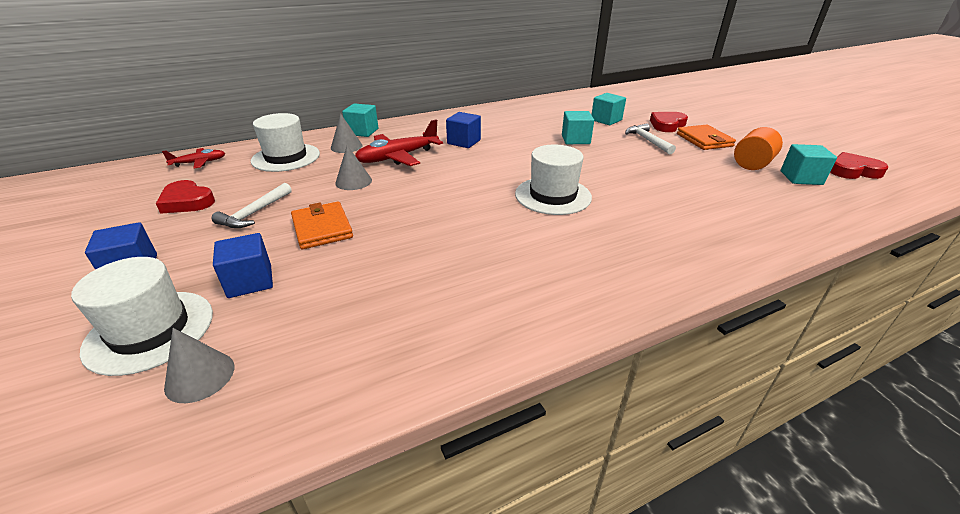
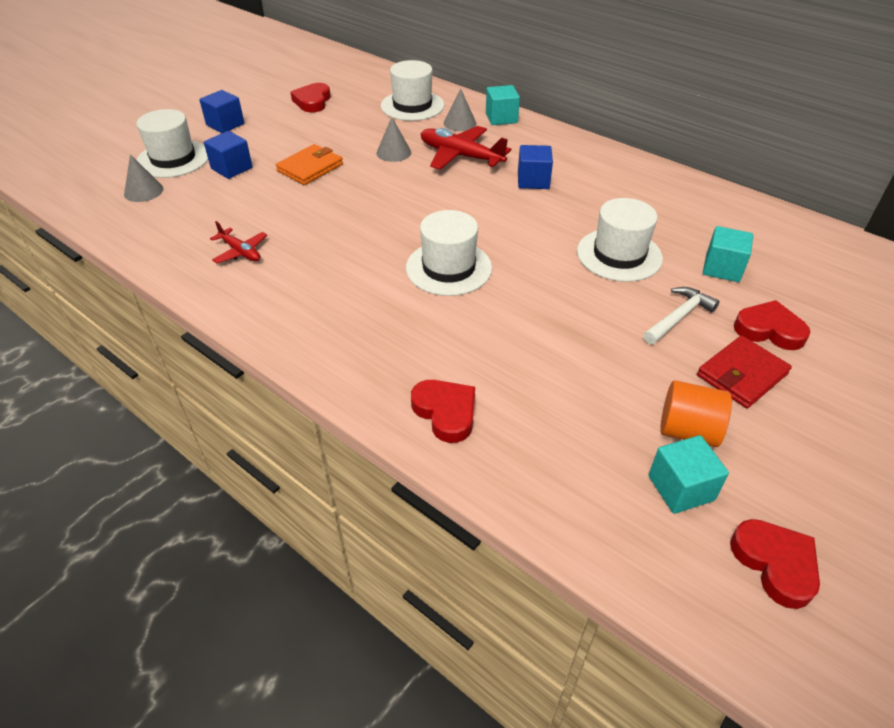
camera: 65 degrees right, 10 degrees up
red plane [162,148,225,168] -> red plane moved to [210,221,267,263]
white hammer [212,183,292,228] -> none
turquoise cube [562,111,594,144] -> white hat [577,198,663,282]
orange wallet [677,124,736,150] -> red wallet [697,336,792,408]
none -> red heart [411,380,475,443]

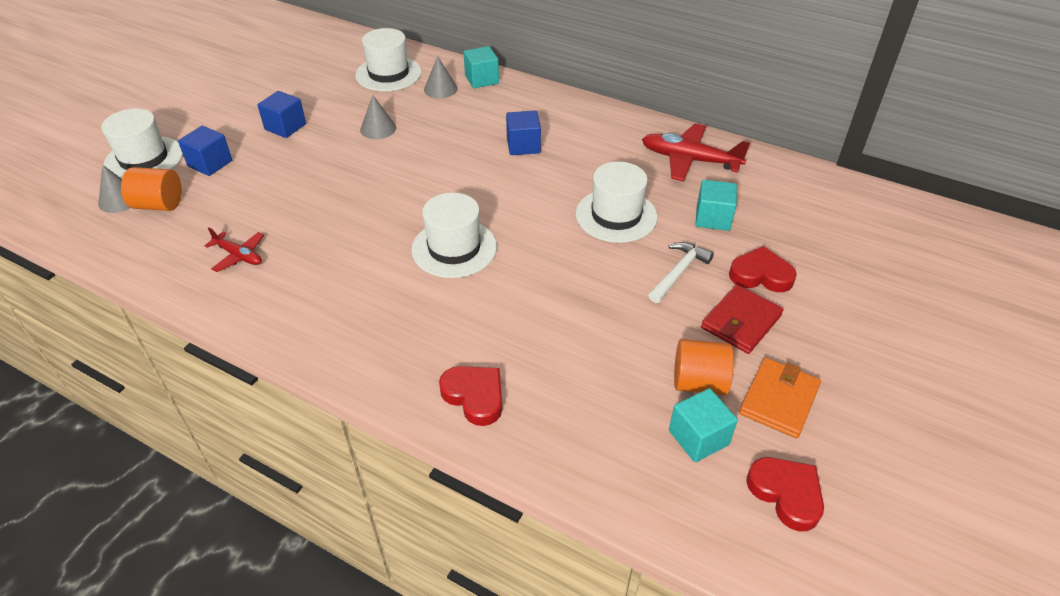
camera: 10 degrees left, 0 degrees up
blue cube [199,90,244,133] -> blue cube moved to [257,91,306,138]
orange wallet [276,144,343,185] -> orange wallet moved to [739,358,821,438]
red heart [290,83,331,113] -> none
red plane [421,126,511,170] -> red plane moved to [642,123,750,181]
none -> orange cylinder [121,167,182,211]

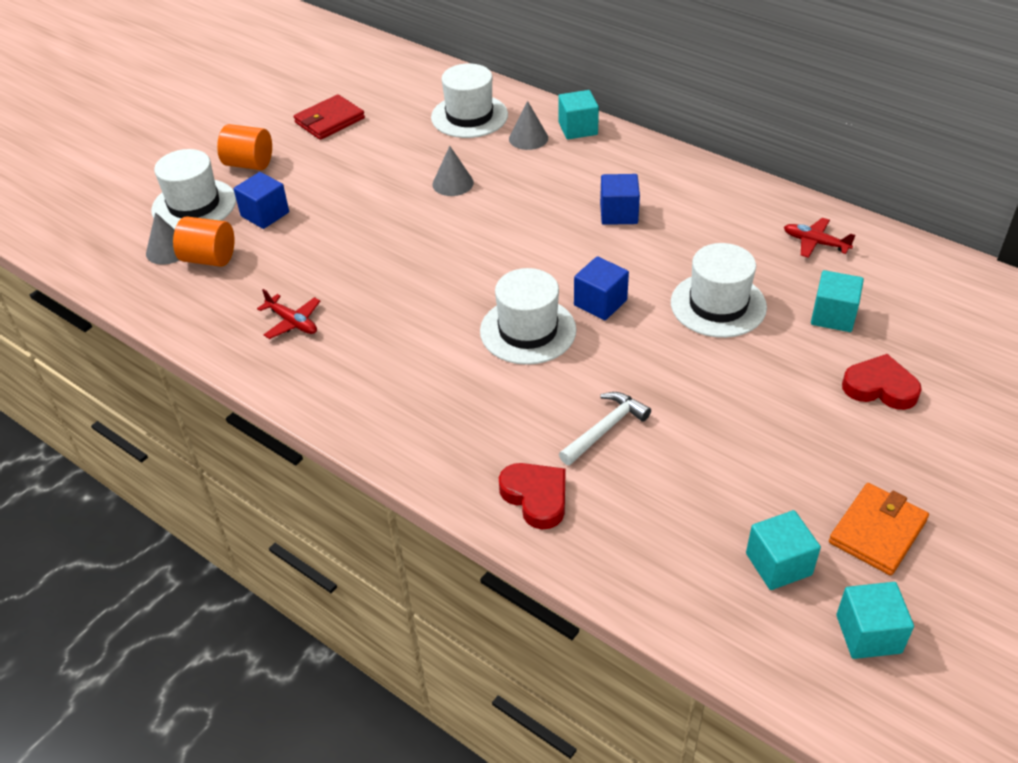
camera: 10 degrees right, 0 degrees up
blue cube [257,91,306,138] -> blue cube moved to [574,256,629,320]
red plane [642,123,750,181] -> red plane [784,218,856,258], size x0.57
white hammer [648,242,714,303] -> white hammer moved to [559,392,651,465]
orange cylinder [674,339,734,395] -> orange cylinder moved to [217,124,272,170]
red wallet [701,285,783,354] -> red wallet moved to [294,94,365,140]
red heart [746,457,824,531] -> turquoise cube [836,582,914,659]

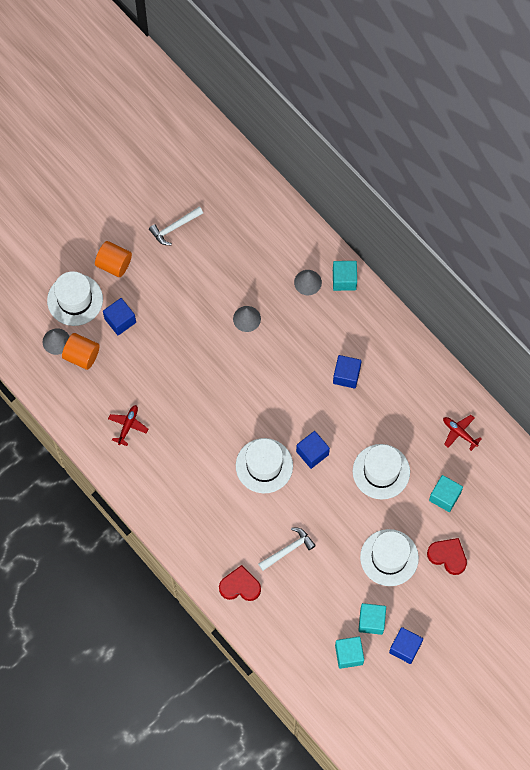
camera: 10 degrees right, 25 degrees up
red plane [257,289,320,339] -> red plane turned 120 degrees counterclockwise [108,405,148,446]
red wallet [294,94,365,140] -> white hammer [149,207,203,245]
white hat [431,63,508,138] -> white hat moved to [360,529,419,586]
red heart [499,463,565,529] -> red heart turned 60 degrees counterclockwise [219,565,261,601]
orange wallet [829,483,929,576] -> blue cube [389,627,423,664]
turquoise cube [836,582,914,659] -> turquoise cube moved to [358,603,386,635]

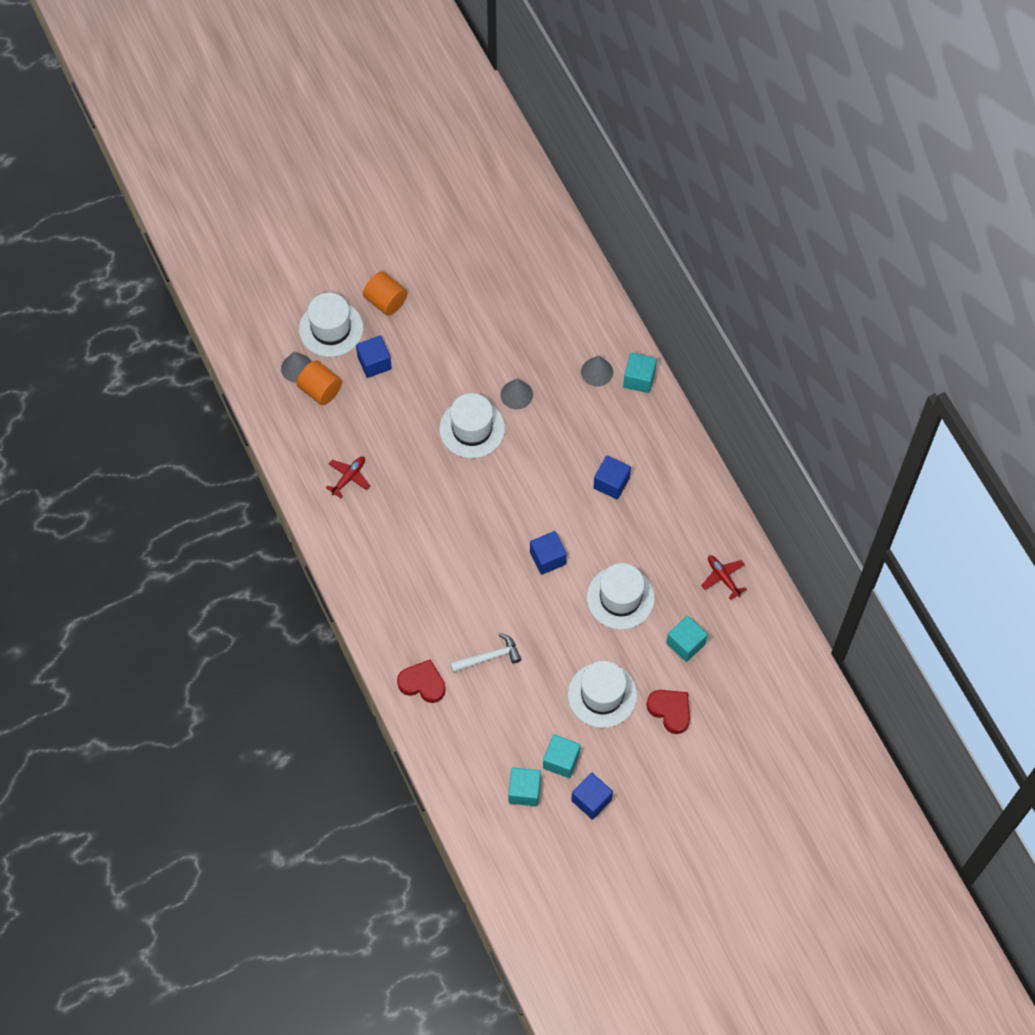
camera: 15 degrees right, 5 degrees down
white hammer [149,207,203,245] -> none
white hat [236,438,293,493] -> white hat moved to [439,393,505,458]

